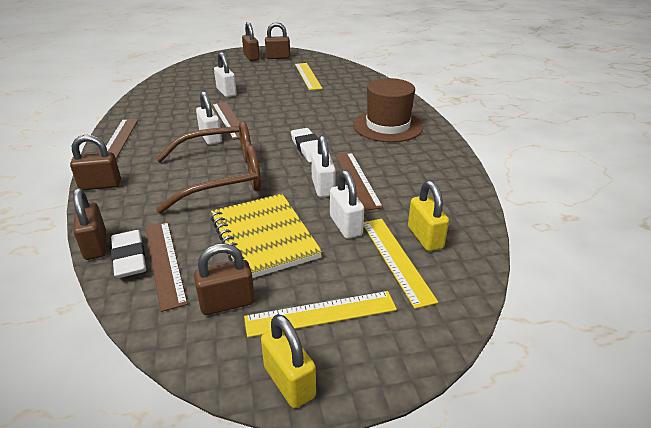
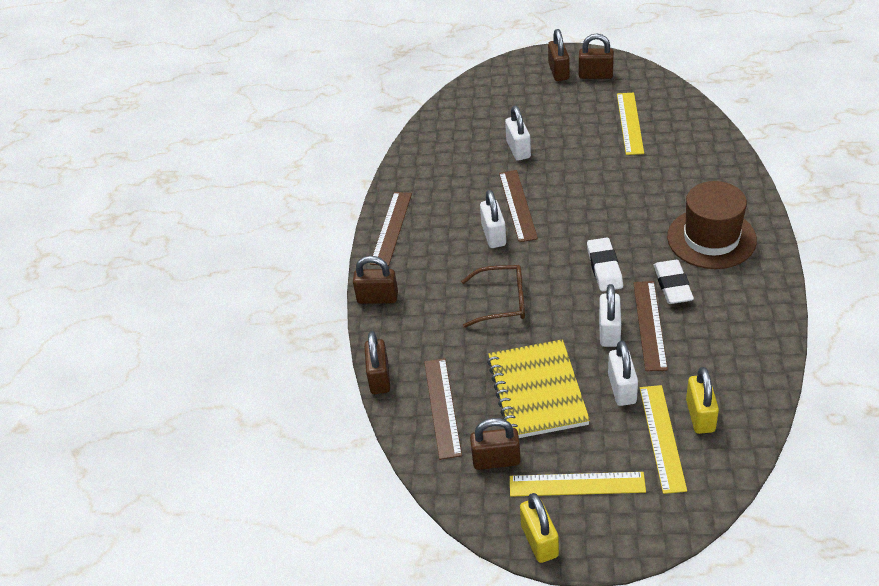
camera: 20 degrees right, 10 degrees up
white eraser [111,230,146,278] -> white eraser moved to [653,260,694,304]
brown glasses [156,121,261,214] -> brown glasses [461,265,525,328], size x0.59

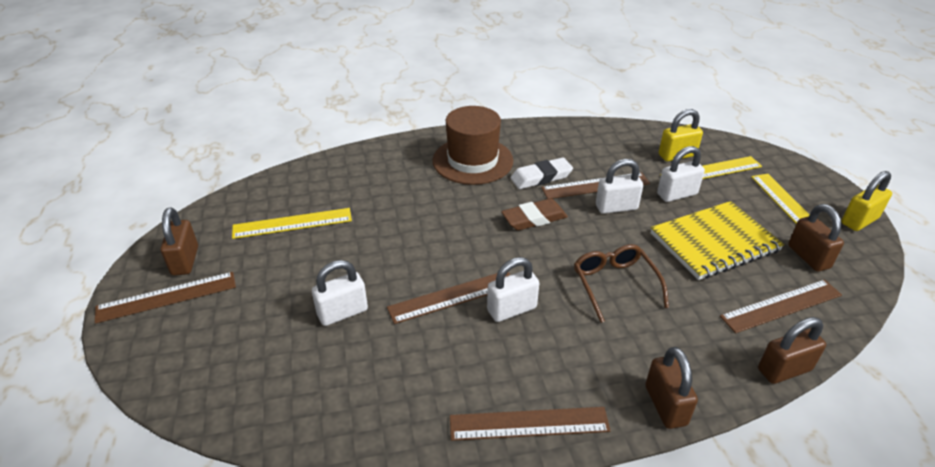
camera: 110 degrees left, 5 degrees down
brown padlock [548,29,569,81] -> brown ruler [95,272,236,324]
white eraser [587,238,623,291] -> brown eraser [501,198,568,230]

